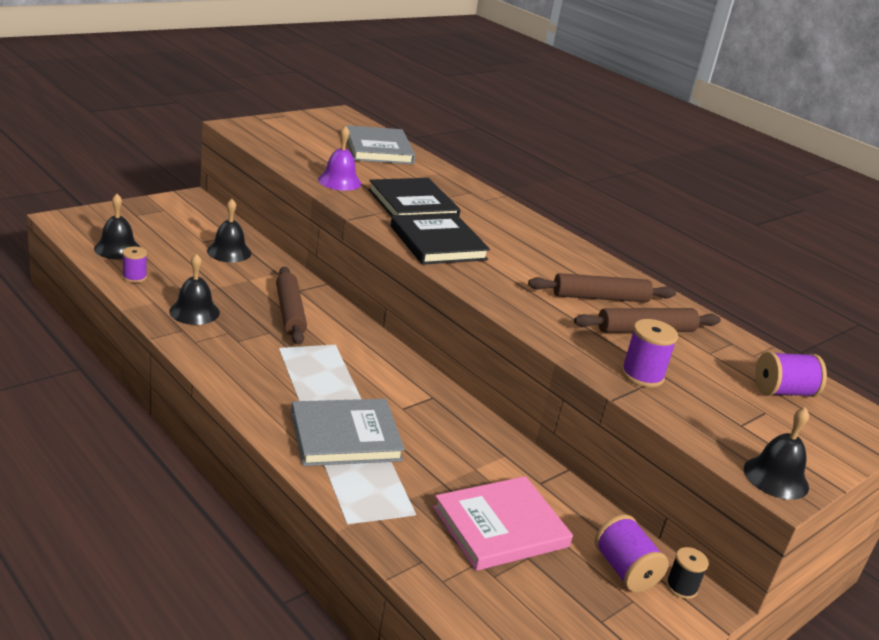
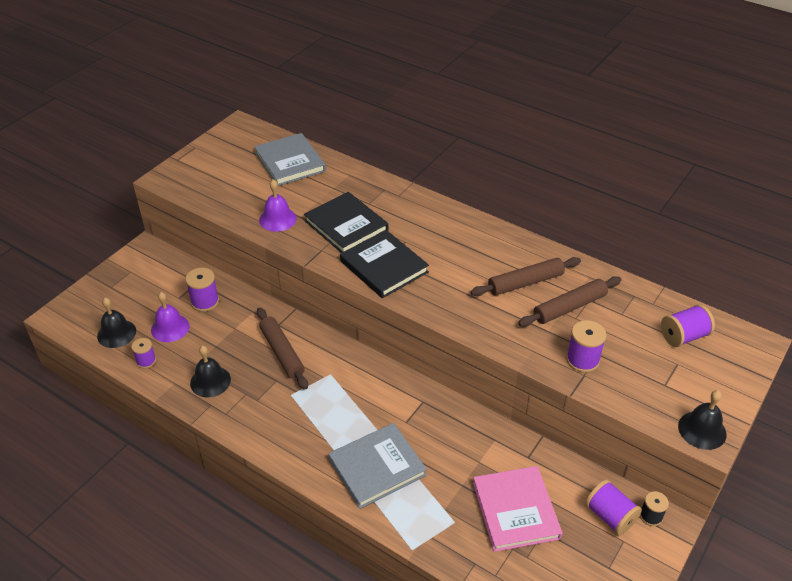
camera: 10 degrees left, 15 degrees up
black bell [207,199,251,262] -> purple spool [185,268,219,312]
pink book [433,476,573,571] -> pink book turned 60 degrees counterclockwise [473,466,563,552]
none -> purple bell [151,292,190,342]

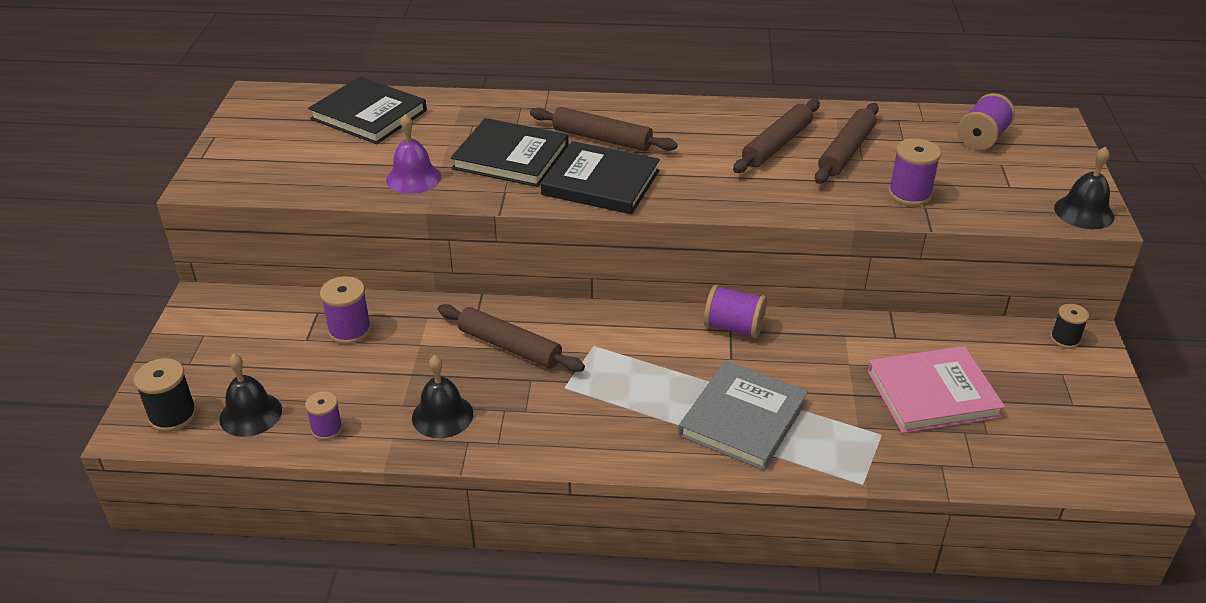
camera: 30 degrees left, 5 degrees down
purple bell [151,292,190,342] -> none
grey book [254,133,326,186] -> black book [308,77,427,144]
pink book [473,466,563,552] -> pink book turned 60 degrees counterclockwise [867,346,1005,433]
purple spool [585,480,642,535] -> purple spool moved to [704,285,767,338]
none -> black spool [134,358,197,432]
none -> brown rolling pin [530,107,678,151]

